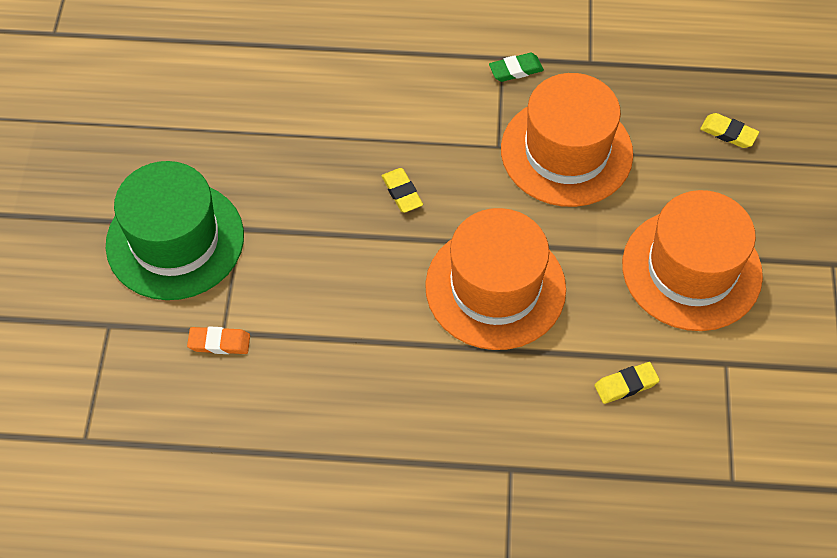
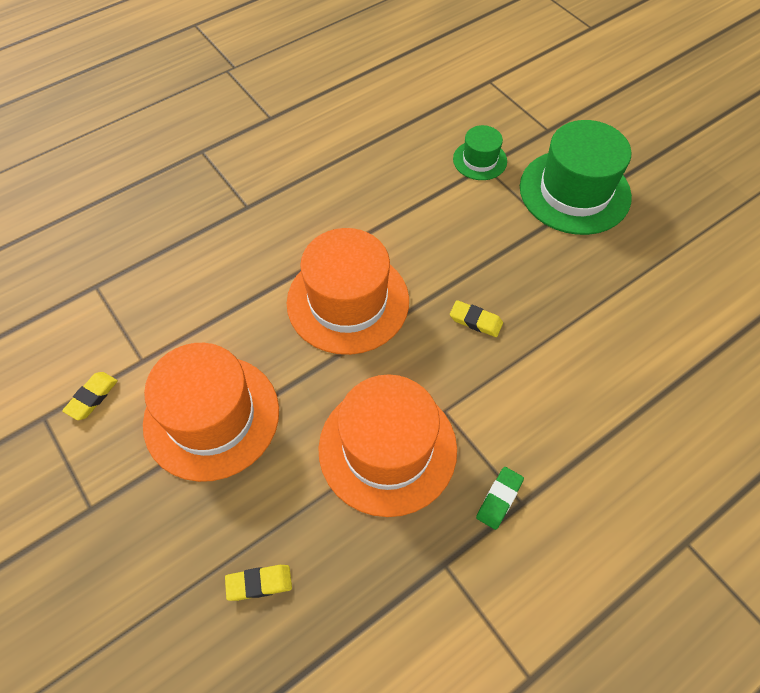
camera: 140 degrees right, 0 degrees up
orange eraser [187,326,250,354] -> green hat [453,125,507,180]
yellow eraser [595,362,660,404] -> yellow eraser moved to [62,372,118,420]

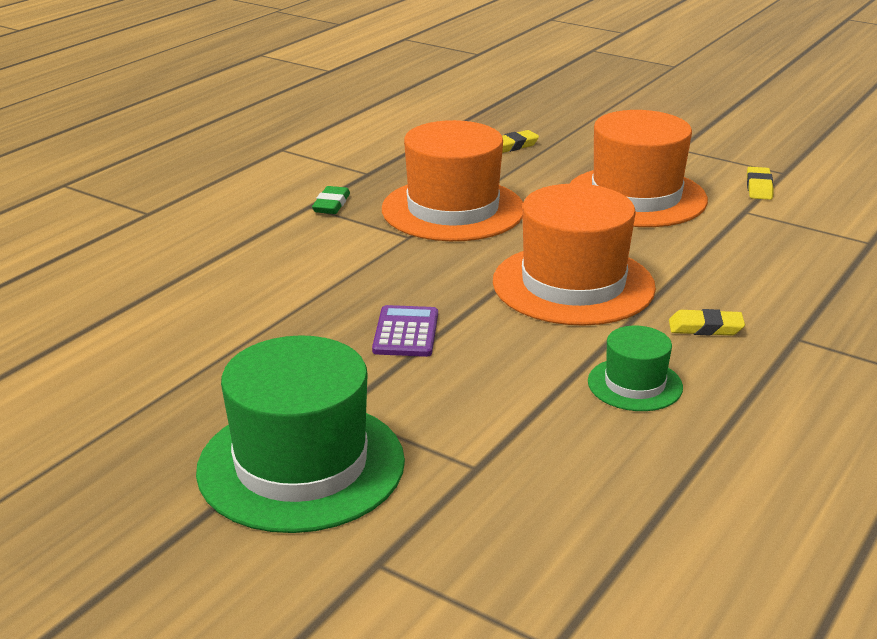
camera: 160 degrees right, 30 degrees down
yellow eraser [450,300,503,337] -> yellow eraser moved to [669,309,745,336]
green hat [453,125,507,180] -> green hat moved to [588,326,683,411]
none -> purple calculator [372,305,438,357]

